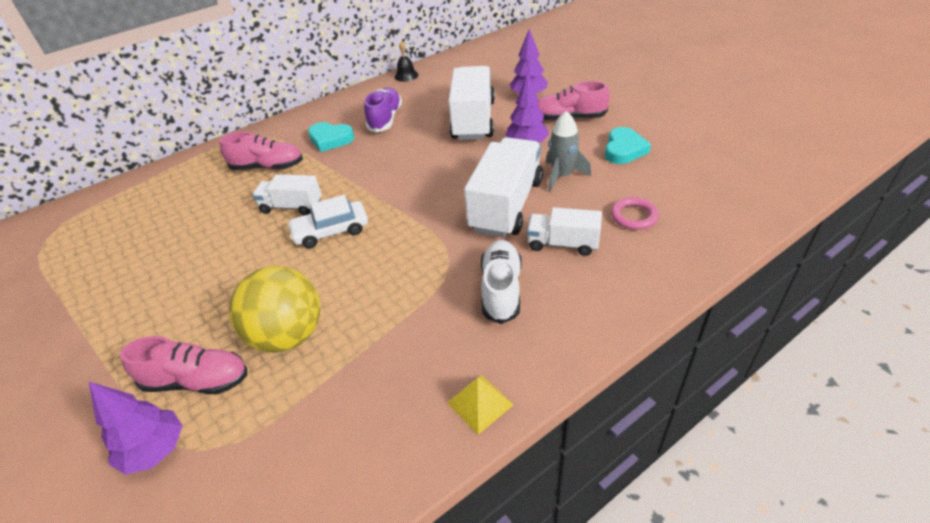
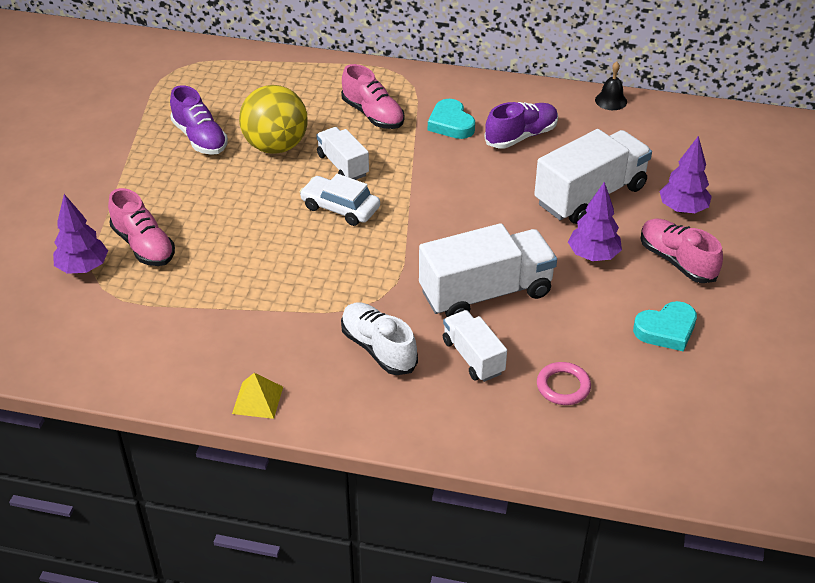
camera: 45 degrees right, 0 degrees up
yellow ball [229,266,320,353] -> yellow ball moved to [239,85,308,154]
white shoe [481,240,522,324] -> white shoe turned 90 degrees counterclockwise [341,302,418,375]
grey rocket [546,111,591,192] -> none
none -> purple shoe [170,85,228,155]

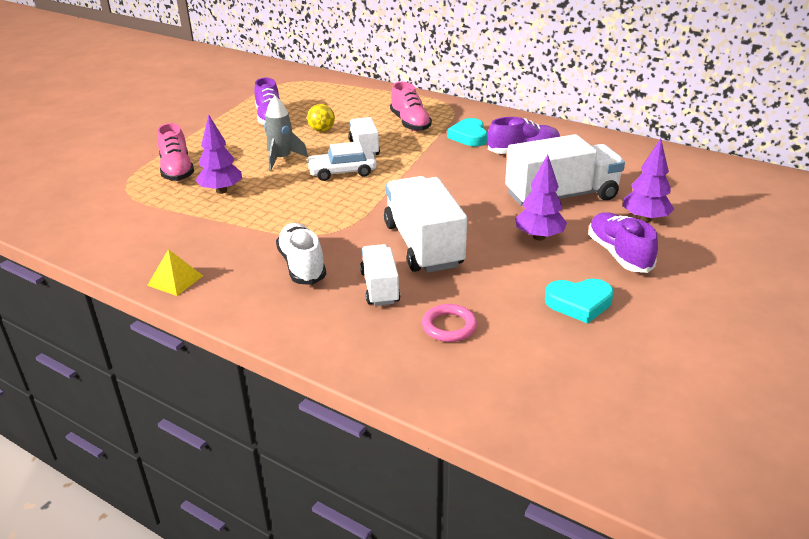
camera: 20 degrees right, 10 degrees down
purple tree [53,194,108,274] -> purple tree moved to [196,115,242,194]
yellow ball [239,85,308,154] -> yellow ball [307,104,335,132], size x0.50
white car [300,174,380,226] -> white car turned 60 degrees counterclockwise [306,141,377,181]
white truck [419,223,557,317] -> white truck turned 105 degrees counterclockwise [384,176,467,273]
black bell [595,62,627,110] -> none
pink shoe [640,219,723,283] -> purple shoe [588,212,658,273]
none -> grey rocket [264,96,308,171]

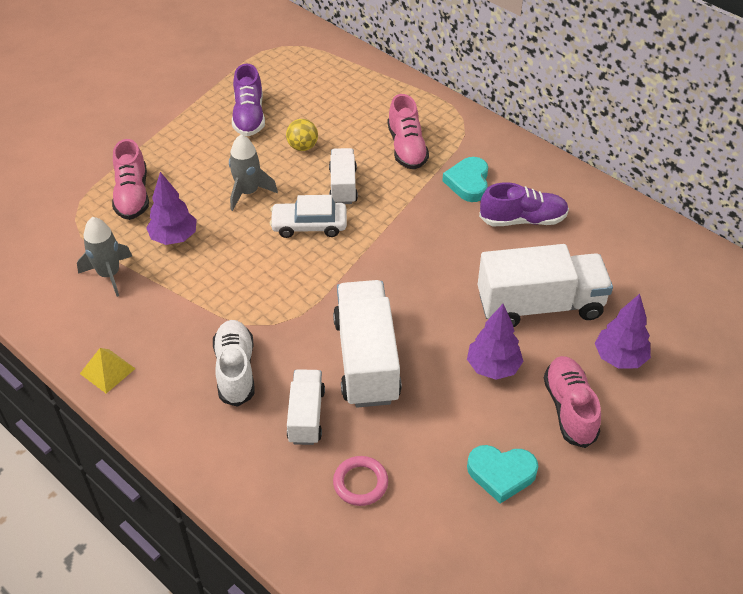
camera: 10 degrees right, 15 degrees up
purple shoe [588,212,658,273] -> pink shoe [544,356,601,448]
none -> grey rocket [77,217,132,297]

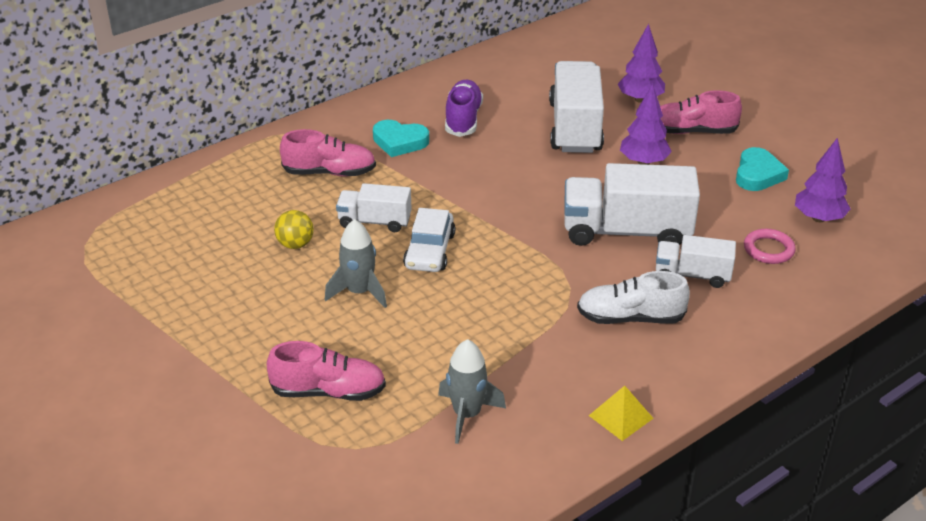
camera: 80 degrees left, 10 degrees down
purple tree [146,172,197,245] -> purple tree moved to [795,138,850,222]
purple shoe [232,64,265,136] -> none

